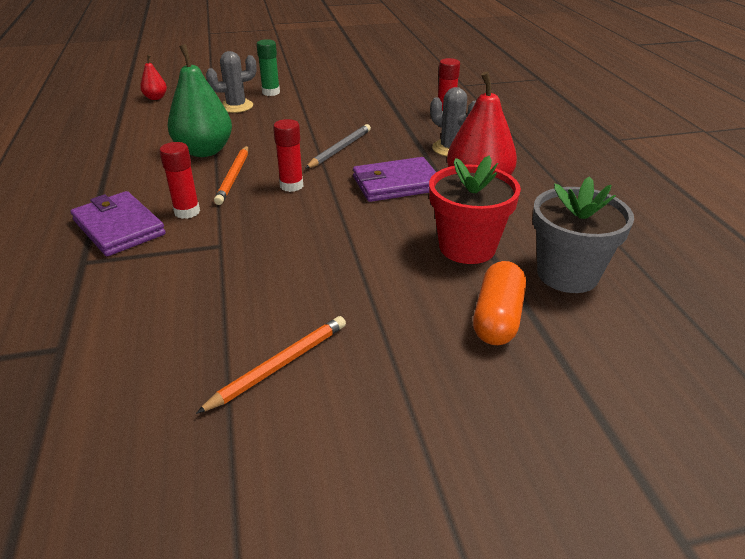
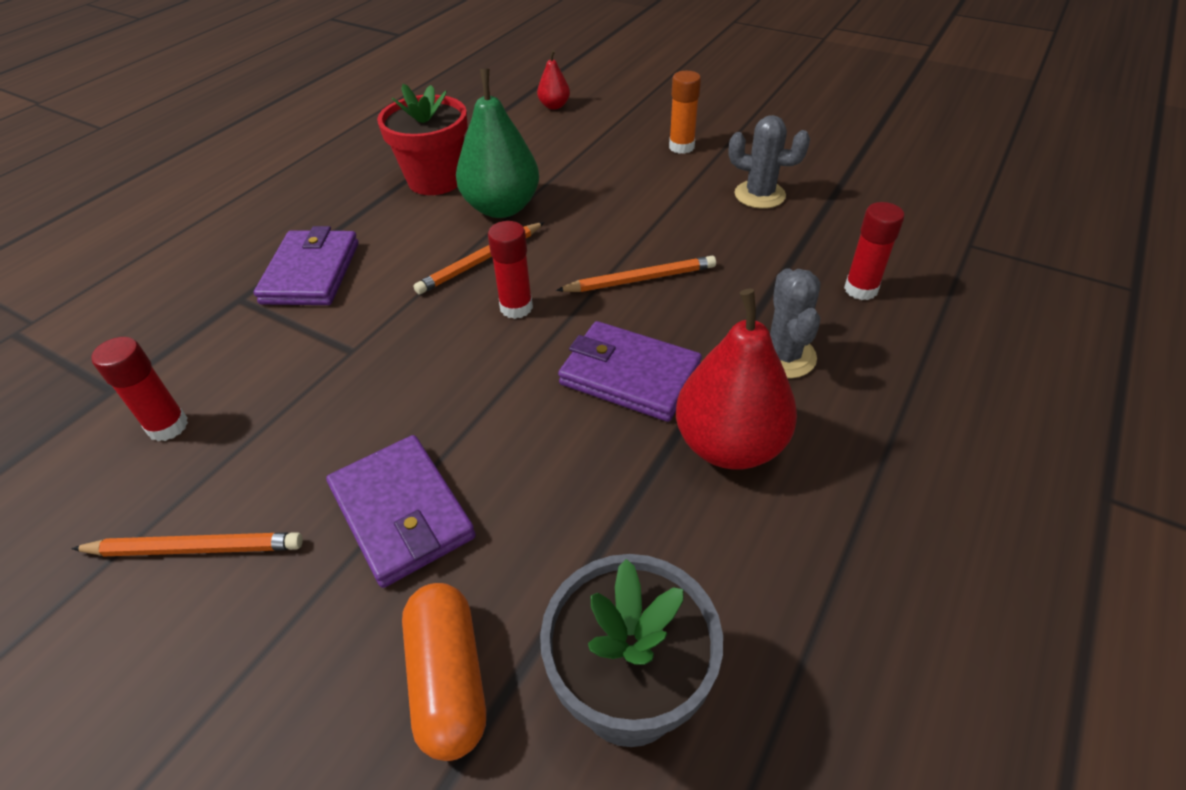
camera: 45 degrees right, 10 degrees up
red glue stick [159,142,200,219] -> red glue stick moved to [91,337,188,441]
grey cactus [206,51,257,113] -> grey cactus moved to [729,115,810,209]
green glue stick [256,39,280,96] -> orange glue stick [669,71,701,154]
grey pencil [305,124,371,169] -> orange pencil [556,256,716,292]
red flower pot [429,156,521,264] -> red flower pot moved to [377,84,468,195]
orange capsule [473,261,526,345] -> orange capsule turned 75 degrees counterclockwise [402,583,486,761]
none -> purple wallet [326,435,476,588]

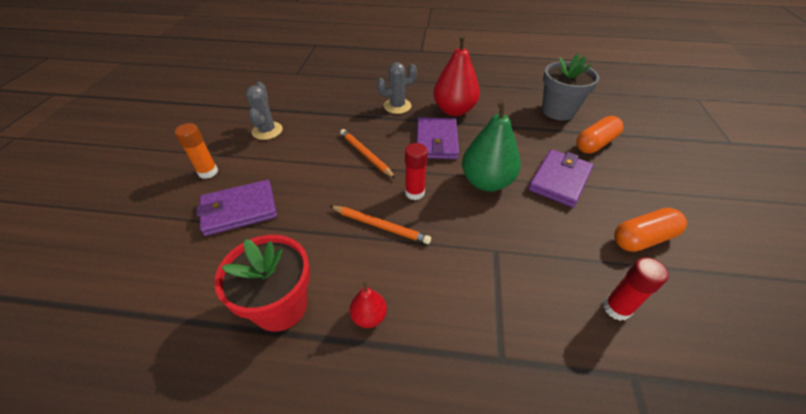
camera: 115 degrees left, 0 degrees up
orange pencil [71,532,303,557] -> orange capsule [614,208,687,252]
purple wallet [254,226,359,305] -> purple wallet moved to [197,180,277,236]
green pear [456,69,539,218] -> green pear moved to [462,99,521,192]
red pear [537,50,570,109] -> red pear moved to [350,281,387,328]
red glue stick [844,202,905,300] -> none

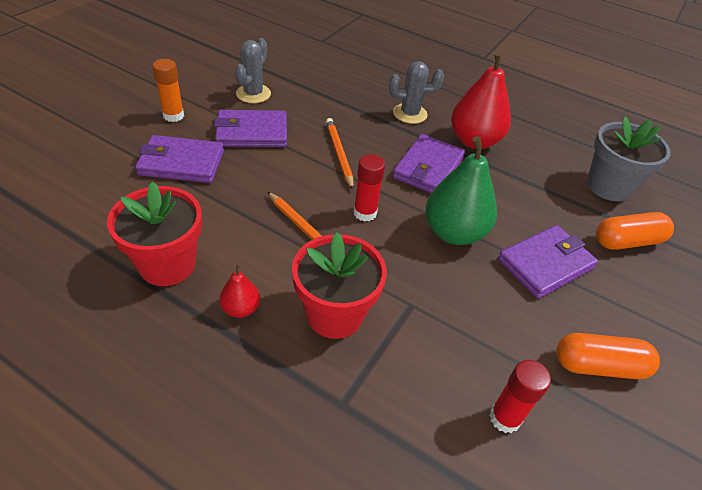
camera: 20 degrees right, 0 degrees up
none -> purple wallet [214,110,287,147]
none -> red flower pot [292,232,387,339]

